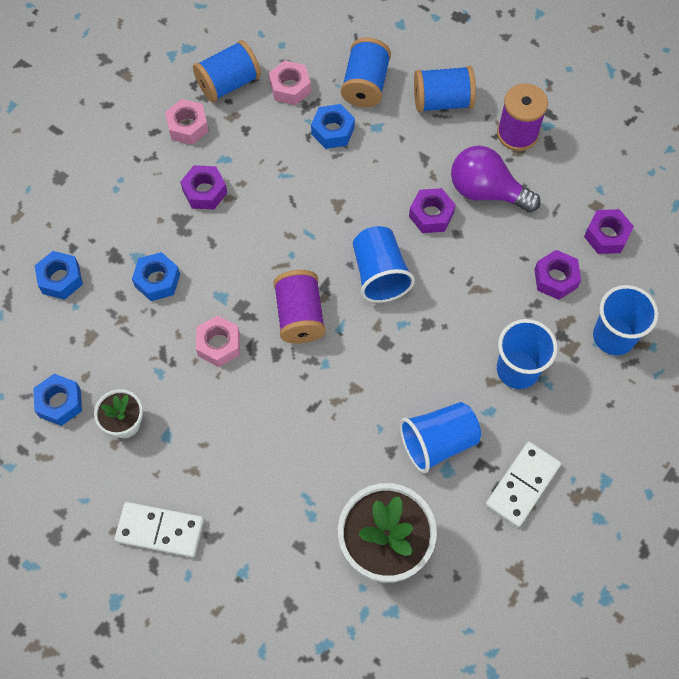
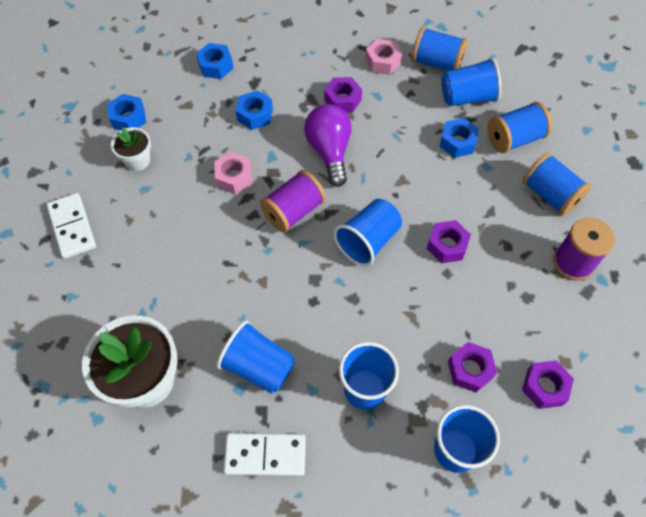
camera: 55 degrees right, 5 degrees down
pink nut [269,60,311,105] -> blue cup [441,57,501,106]
purple light bulb [451,146,541,213] -> purple light bulb moved to [304,104,352,187]

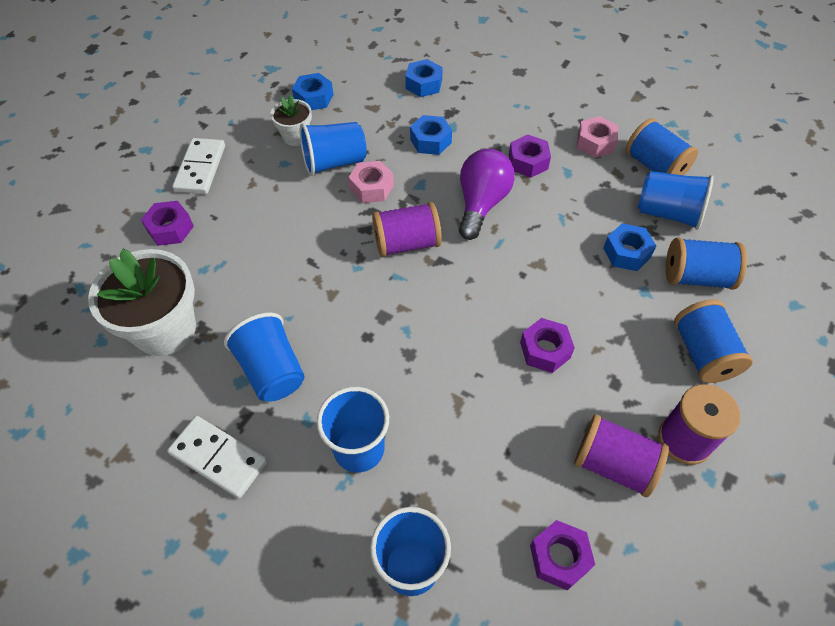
camera: 30 degrees right, 5 degrees down
blue cup [334,199,402,266] -> blue cup moved to [300,122,367,176]
purple nut [448,342,497,392] -> purple nut moved to [141,201,194,246]
none -> purple spool [574,414,669,497]

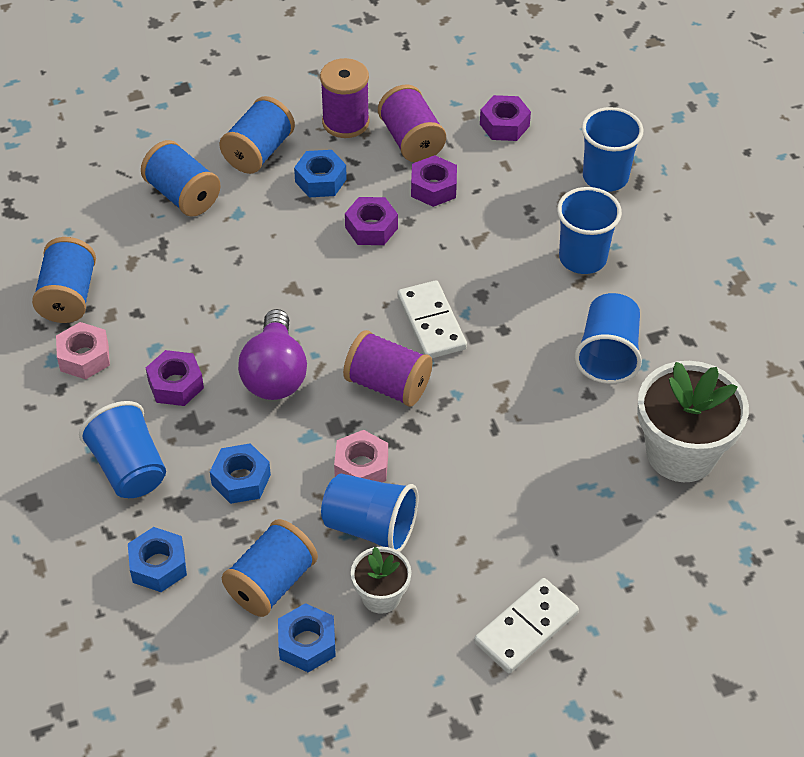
camera: 140 degrees left, 5 degrees down
purple nut [141,201,194,246] -> purple nut moved to [411,155,457,207]
white domino [167,416,267,498] -> white domino moved to [397,280,467,358]
purple light bulb [459,149,515,240] -> purple light bulb turned 60 degrees counterclockwise [238,309,307,400]
blue nut [603,223,656,271] -> blue nut moved to [294,150,347,197]
blue cup [638,171,714,230] -> blue cup moved to [79,401,166,498]
none -> blue spool [222,519,318,617]

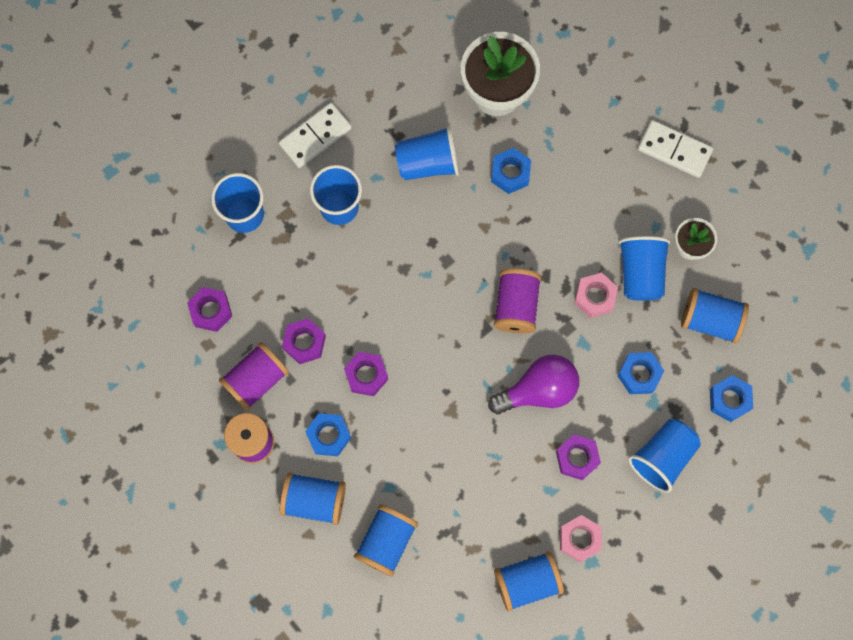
camera: 110 degrees left, 25 degrees up
blue nut [278,603,336,672] -> blue nut moved to [491,148,531,194]
white domino [397,280,467,358] -> white domino moved to [279,103,352,168]

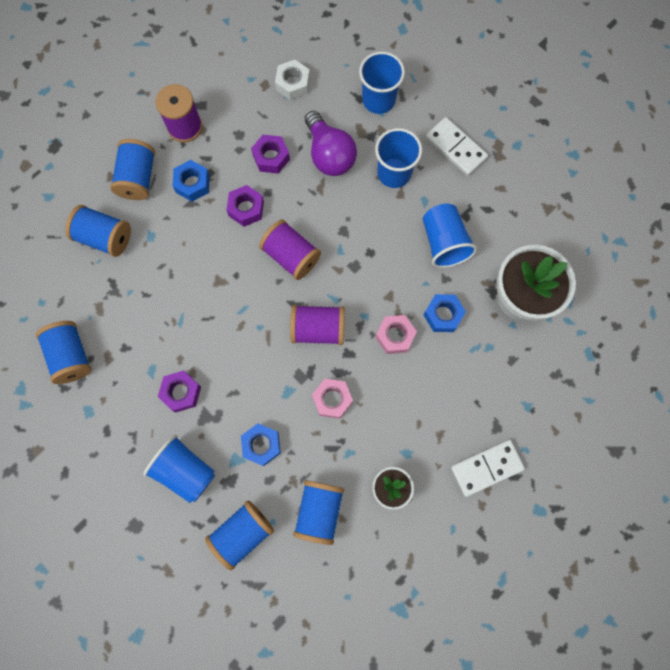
camera: 85 degrees right, 0 degrees up
purple nut [187,287,232,332] -> white nut [275,60,310,100]
purple spool [219,342,289,411] -> purple spool moved to [259,220,321,280]
purple light bulb [488,355,579,414] -> purple light bulb moved to [305,111,357,176]
pink nut [560,515,602,562] -> pink nut moved to [375,315,417,354]
blue cup [618,236,671,301] -> none
white domino [638,120,714,178] -> white domino turned 45 degrees clockwise [451,439,525,497]
blue nut [710,375,753,422] -> blue spool [205,500,274,570]

